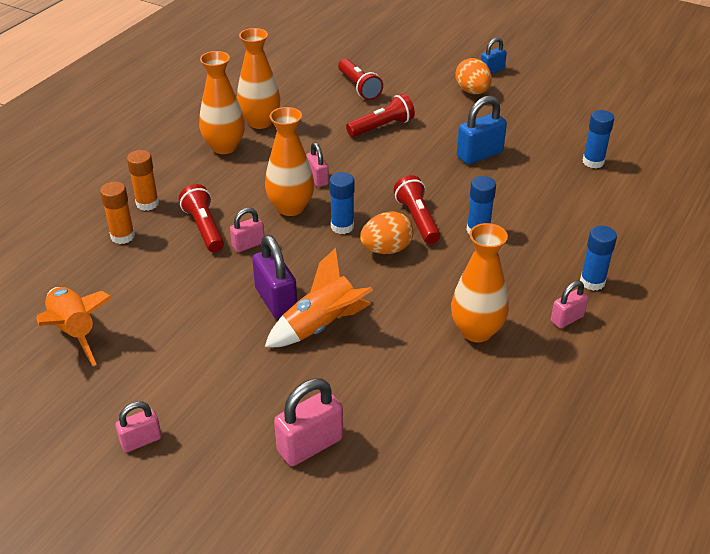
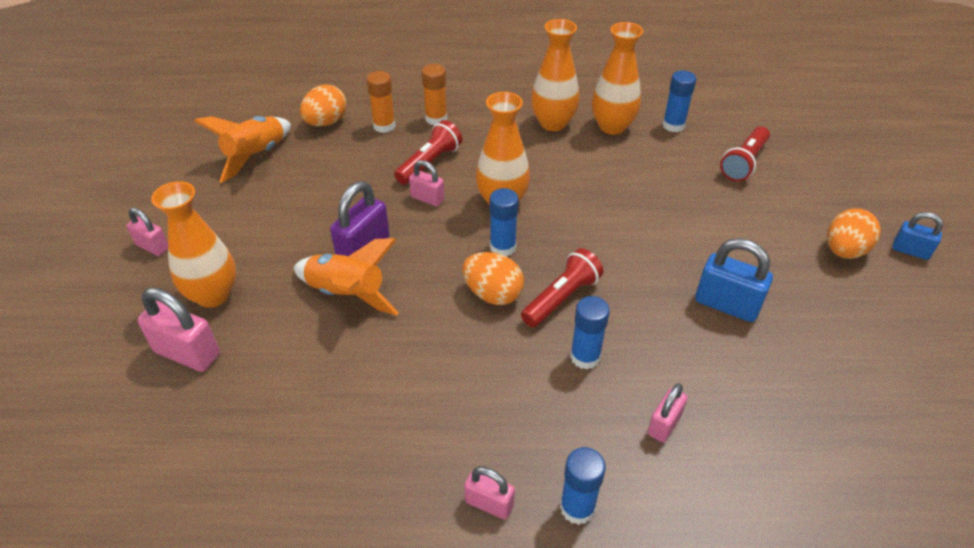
camera: 60 degrees right, 5 degrees up
pink padlock [306,142,329,187] -> pink padlock moved to [648,383,688,442]
red flashlight [346,94,415,137] -> none
orange vase [451,223,509,342] -> orange vase moved to [151,181,236,308]
blue glue stick [583,110,614,168] -> blue glue stick moved to [662,70,696,132]
none -> orange egg [300,84,347,126]

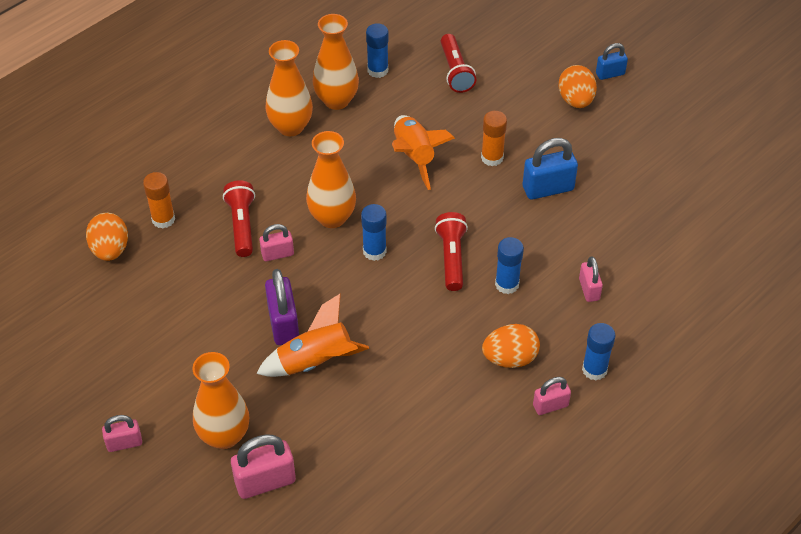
camera: 45 degrees left, 5 degrees up
orange rocket [194,116,291,183] -> orange rocket moved to [392,115,455,190]
orange glue stick [422,64,447,125] -> orange glue stick moved to [481,111,507,166]
orange egg [463,252,524,305] -> orange egg moved to [482,324,540,368]

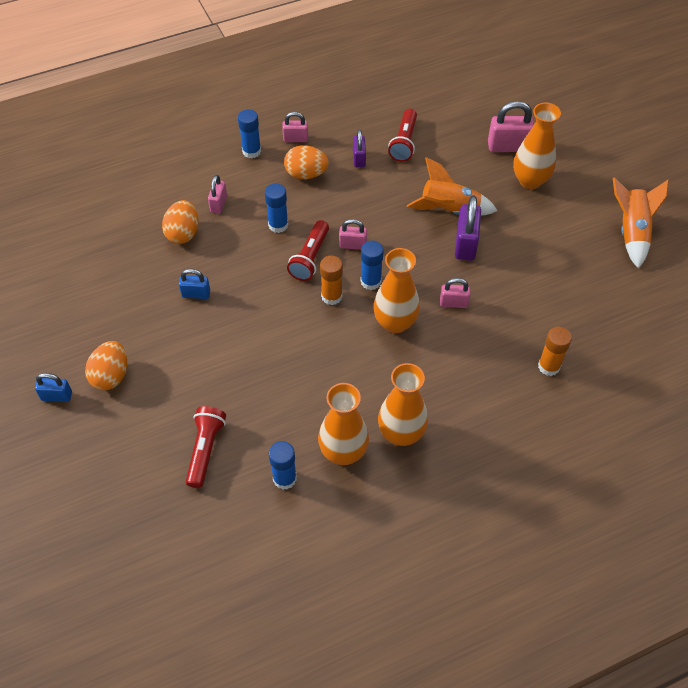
camera: 160 degrees left, 5 degrees up
orange egg [86,213,128,261] -> orange egg moved to [162,200,199,244]
pink padlock [102,415,142,452] -> pink padlock moved to [339,219,367,250]
red flashlight [223,180,255,257] -> red flashlight moved to [388,108,417,162]
orange rocket [392,115,455,190] -> orange rocket moved to [613,177,669,269]
orange glue stick [481,111,507,166] -> orange glue stick moved to [320,255,343,305]
blue padlock [523,138,578,200] -> blue padlock [179,269,210,299], size x0.61
none -> purple padlock [353,129,366,167]

